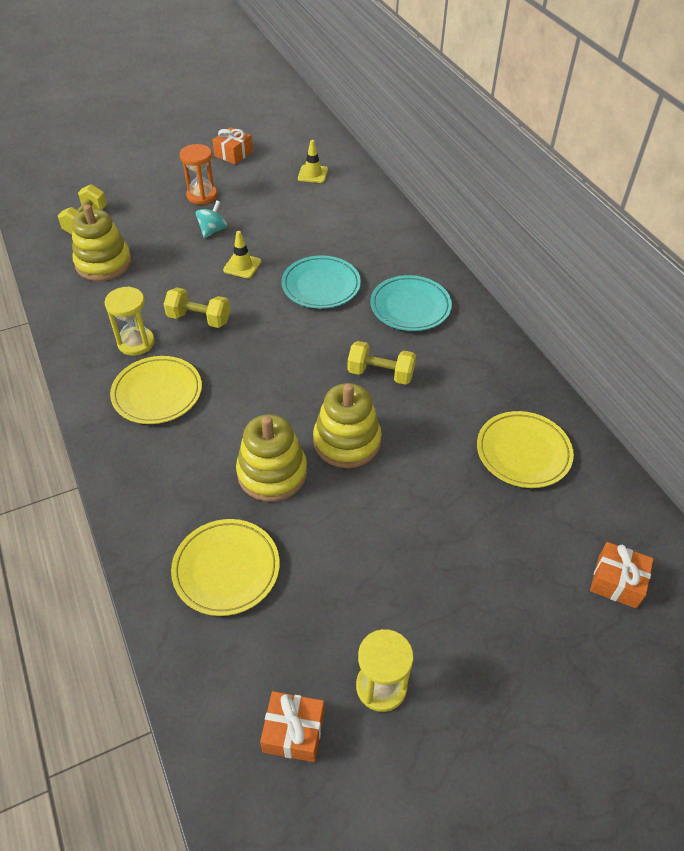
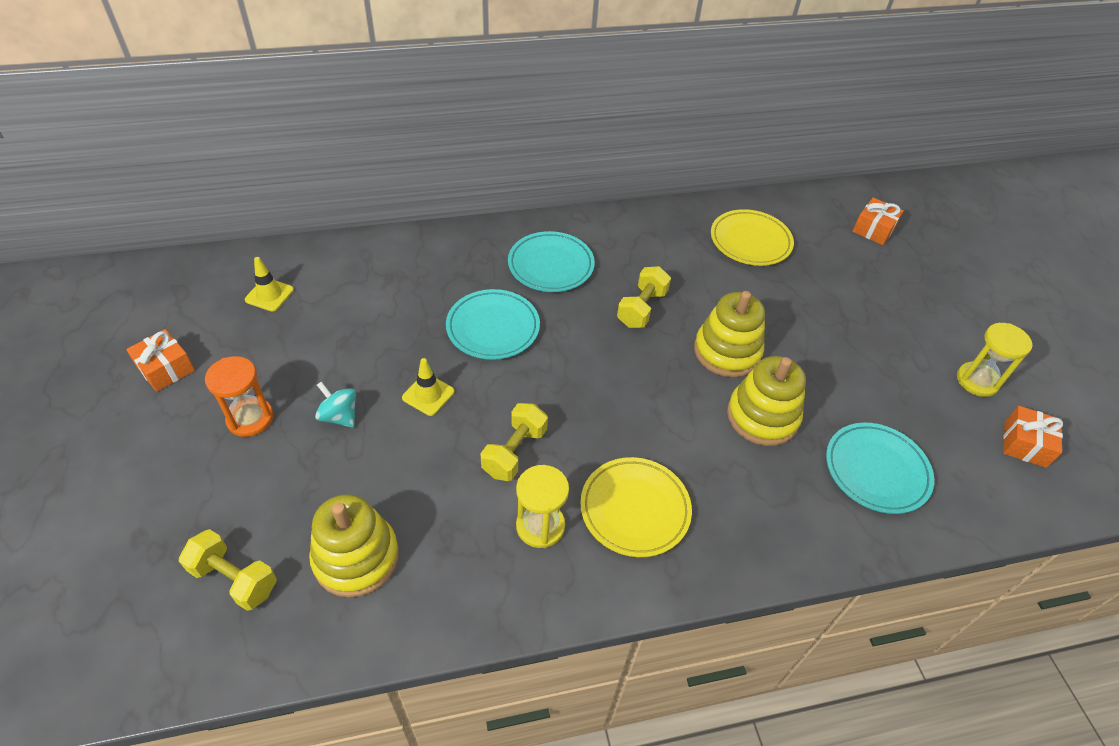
camera: 80 degrees left, 0 degrees up
yellow plate [171,519,280,616] -> turquoise plate [826,423,934,514]

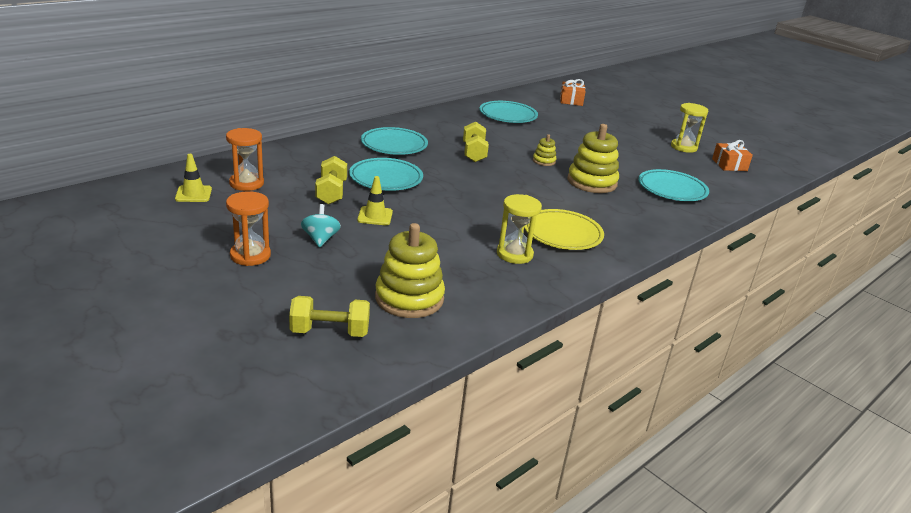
camera: 30 degrees left, 20 degrees down
orange gift [126,329,195,392] -> none
turquoise spinning top [315,381,356,428] -> turquoise spinning top turned 75 degrees clockwise [301,204,341,248]
yellow dumbbell [480,403,548,481] -> yellow dumbbell moved to [315,156,347,205]
yellow stacking toy [694,291,765,377] -> yellow stacking toy [533,134,557,166], size x0.49
yellow plate [711,209,794,266] -> turquoise plate [479,101,538,123]
none -> orange hourglass [226,128,264,191]

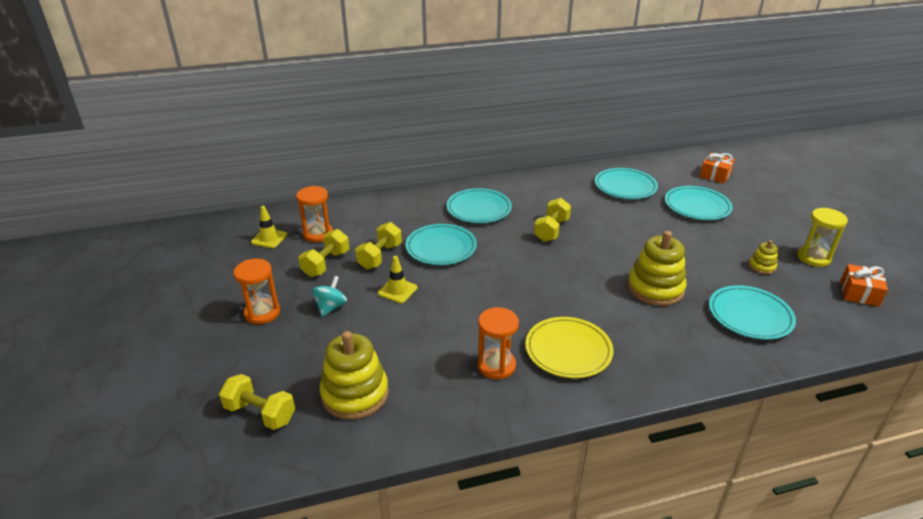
camera: 30 degrees right, 5 degrees up
yellow hourglass [497,194,542,264] -> orange hourglass [477,307,519,379]
yellow stacking toy [533,134,557,166] -> yellow stacking toy moved to [749,240,778,274]
none -> yellow dumbbell [299,229,349,277]
none -> turquoise plate [665,186,733,220]

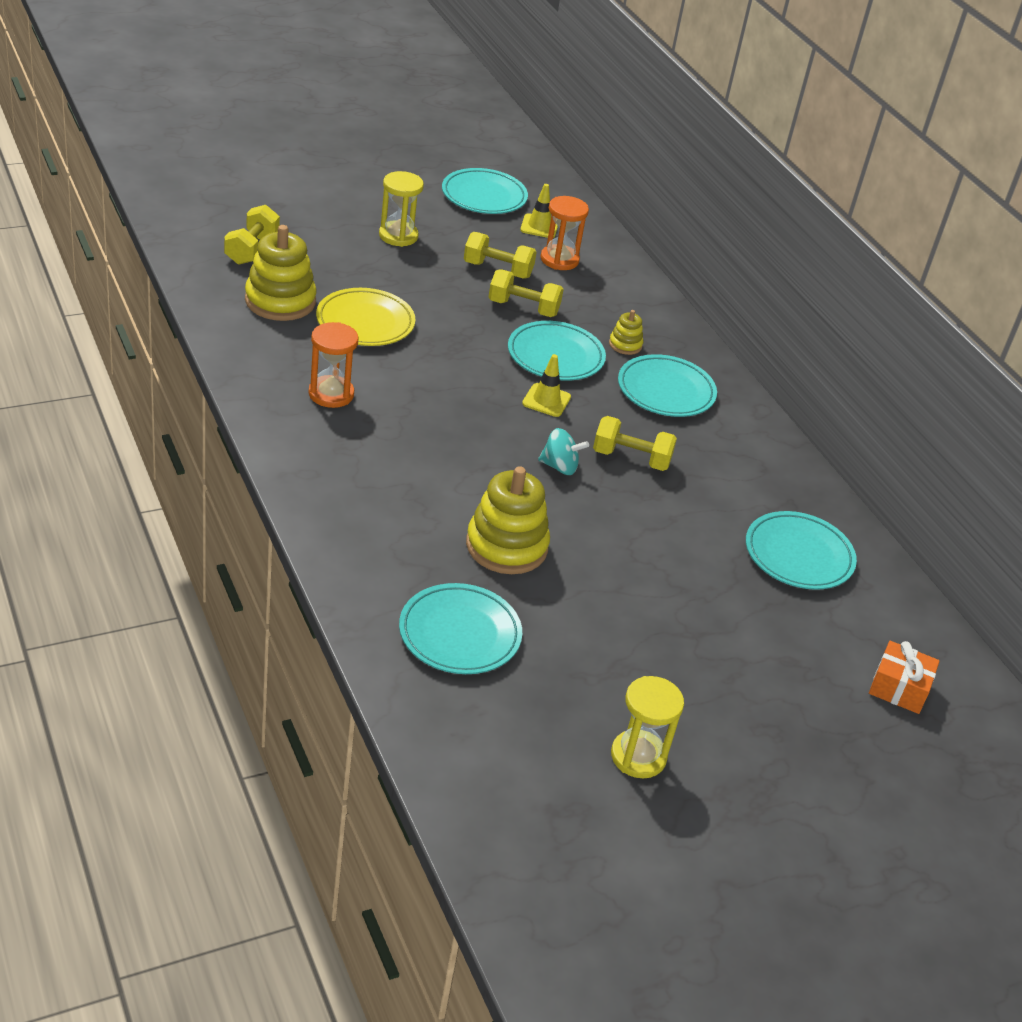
camera: 75 degrees right, 5 degrees up
orange hourglass [233,259,280,324] -> yellow hourglass [379,171,424,247]
turquoise spinning top [312,276,347,317] -> turquoise spinning top moved to [538,428,589,475]
yellow traffic cone [378,256,417,303] -> yellow traffic cone moved to [522,354,571,417]
yellow plate [525,317,613,378] -> yellow plate moved to [316,288,415,346]
turquoise plate [665,186,733,220] -> turquoise plate moved to [442,168,528,214]
yellow stacking toy [749,240,778,274] -> yellow stacking toy moved to [609,310,643,355]
orange gift [841,264,888,307] -> none

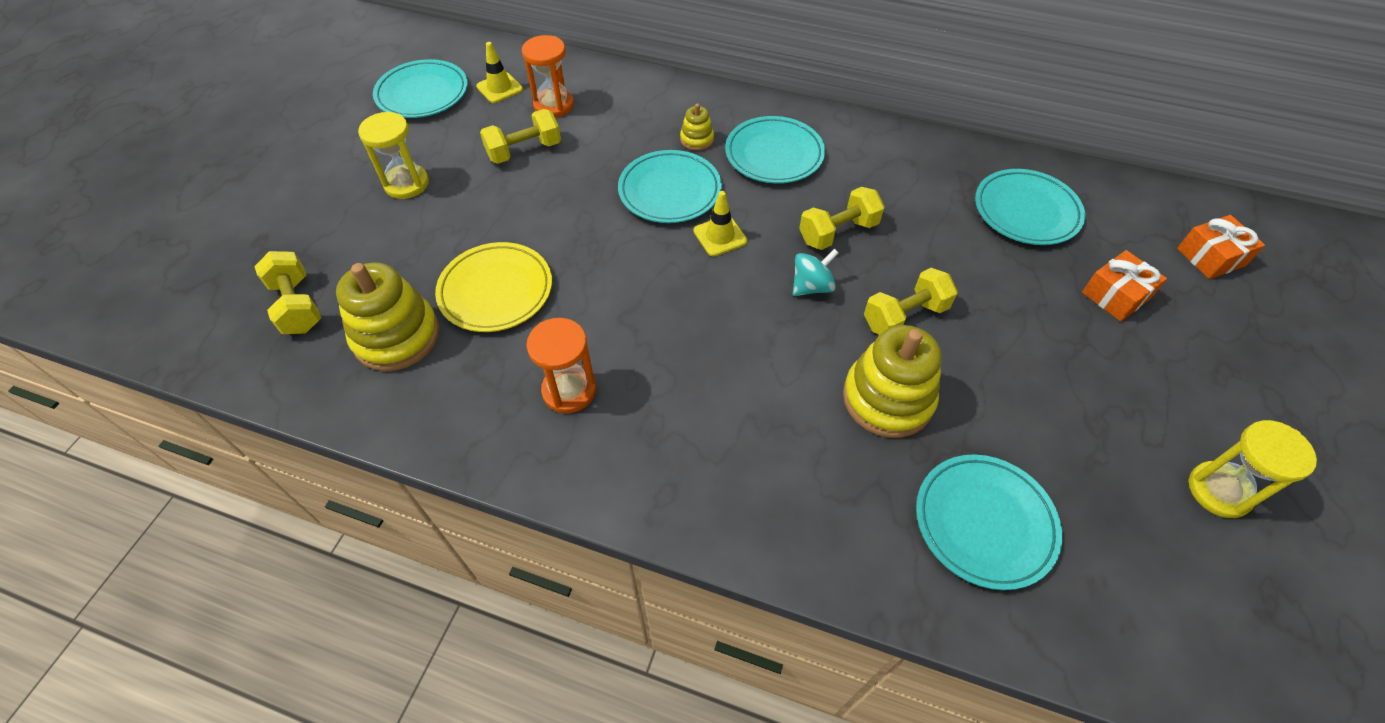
camera: 40 degrees left, 15 degrees up
yellow dumbbell [489,269,564,317] -> yellow dumbbell moved to [864,268,958,335]
none -> orange gift [1082,250,1167,321]

